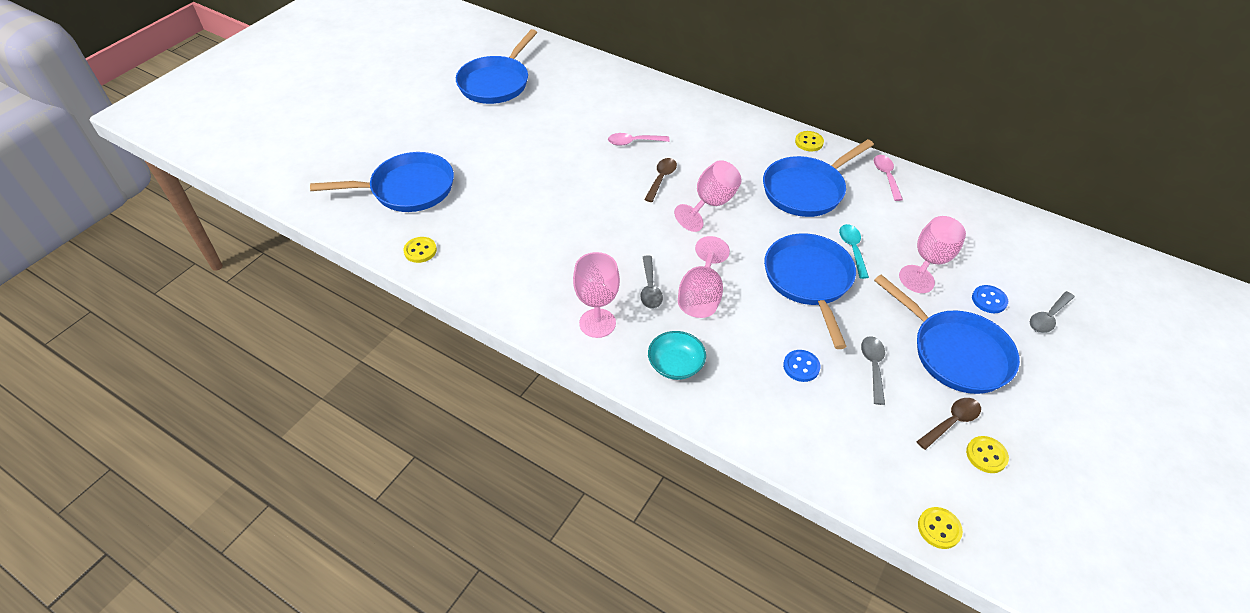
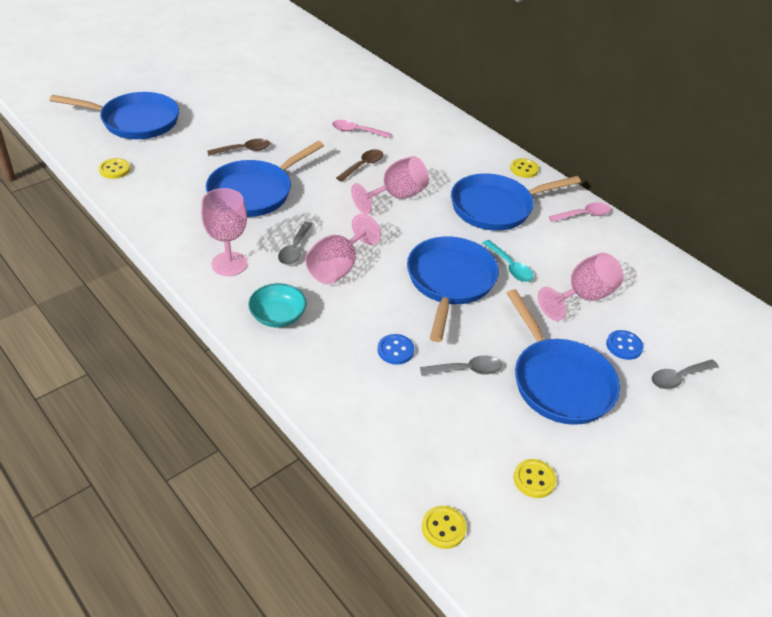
camera: 15 degrees right, 5 degrees down
blue pan [456,29,537,104] -> blue pan moved to [206,141,324,217]
turquoise spoon [839,224,869,279] -> turquoise spoon turned 135 degrees clockwise [483,240,534,282]
grey spoon [861,336,885,405] -> grey spoon turned 60 degrees clockwise [420,355,502,376]
pink spoon [874,155,903,201] -> pink spoon turned 60 degrees clockwise [549,202,611,222]
brown spoon [916,398,981,450] -> brown spoon moved to [207,139,270,156]

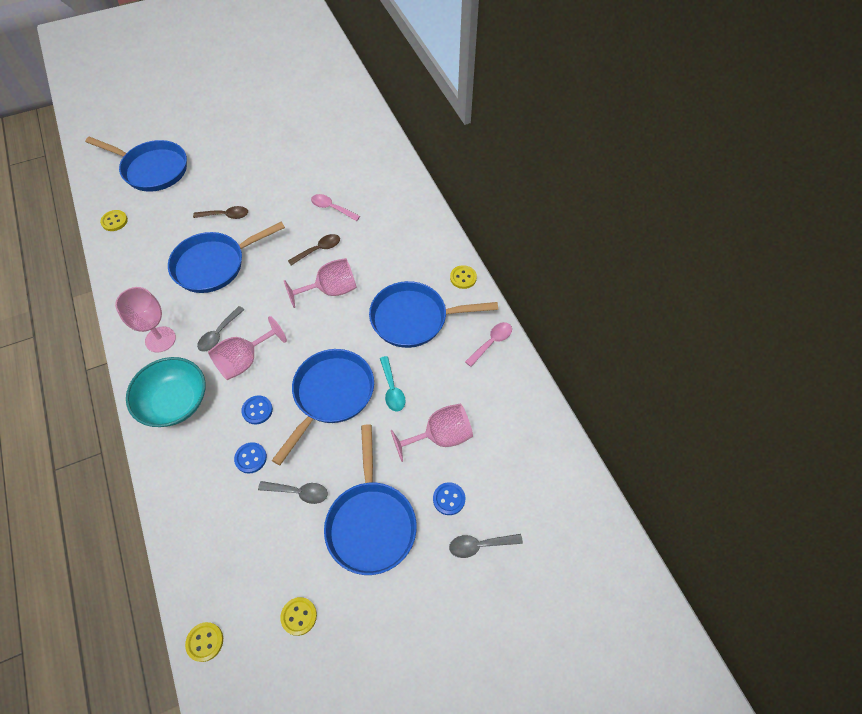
camera: 20 degrees right, 15 degrees up
turquoise bowl [248,283,306,327] -> turquoise bowl [126,357,206,427], size x1.59
pink spoon [549,202,611,222] -> pink spoon turned 45 degrees counterclockwise [465,322,512,367]
none -> blue button [241,395,273,424]

